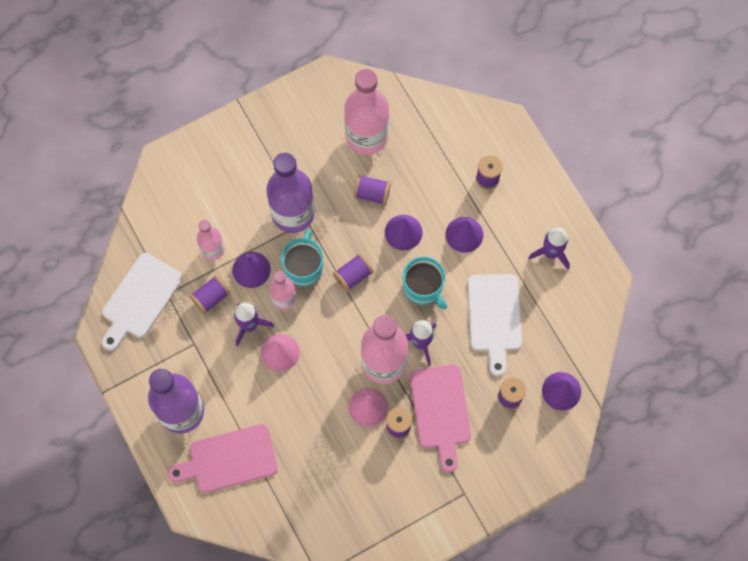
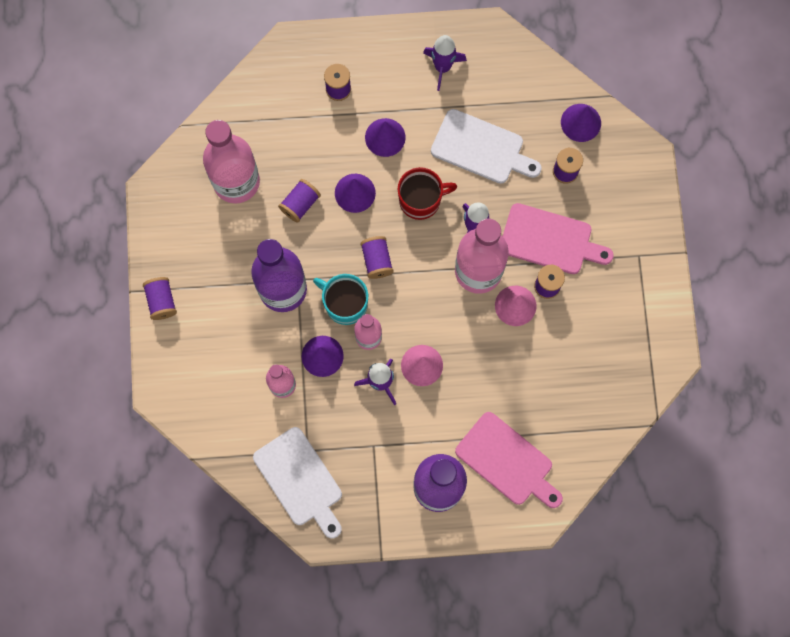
camera: 65 degrees left, 5 degrees up
pink cutting board [167,424,278,493] -> pink cutting board turned 60 degrees counterclockwise [455,412,563,508]
purple spool [190,275,231,314] -> purple spool moved to [143,277,177,320]
turquoise mug [403,256,447,310] -> red mug [398,167,457,220]

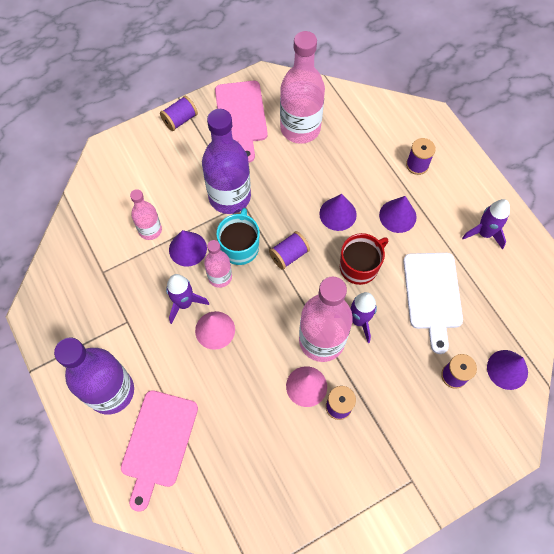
camera: 65 degrees right, 10 degrees down
white cutting board [253,427,342,538] -> none
purple spool [278,179,321,223] -> none
red mug [398,167,457,220] -> red mug turned 90 degrees counterclockwise [340,233,388,285]
pink cutting board [503,203,614,274] -> pink cutting board moved to [215,81,268,163]

